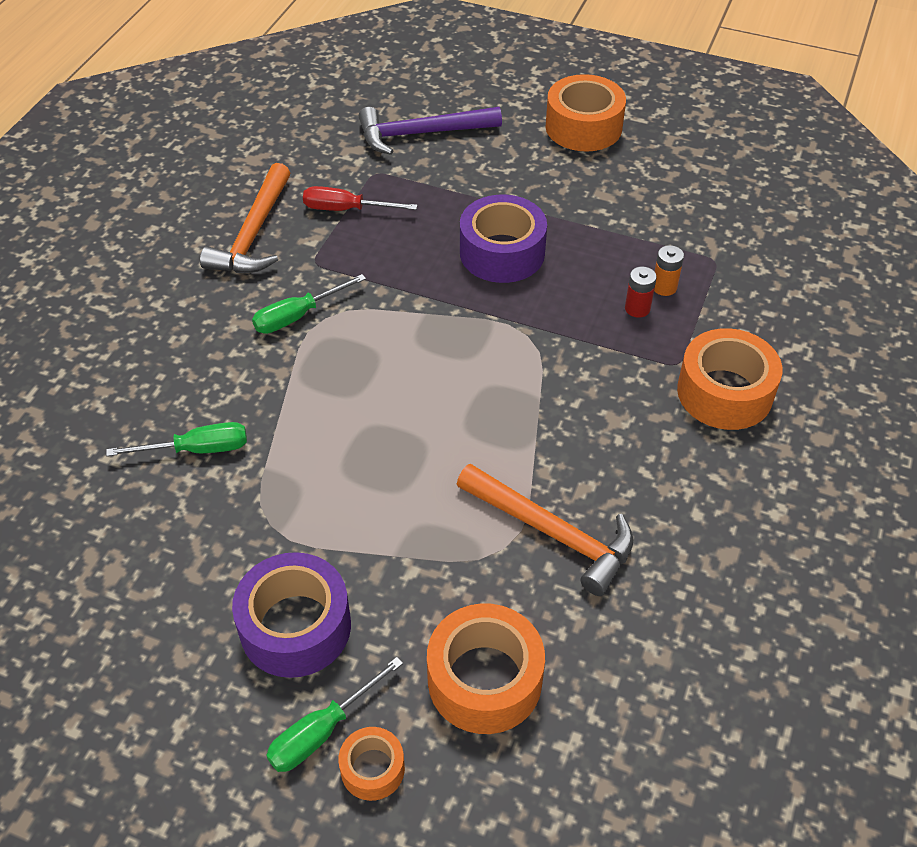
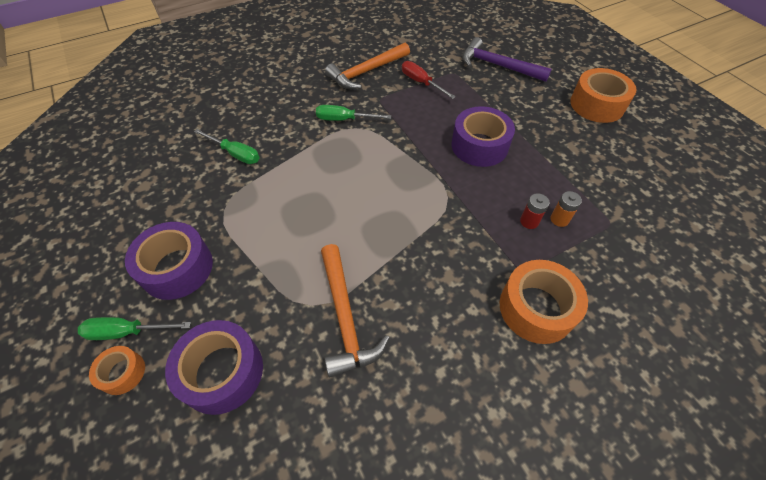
camera: 40 degrees right, 5 degrees up
orange tape [427,603,545,734] -> purple tape [165,320,263,415]

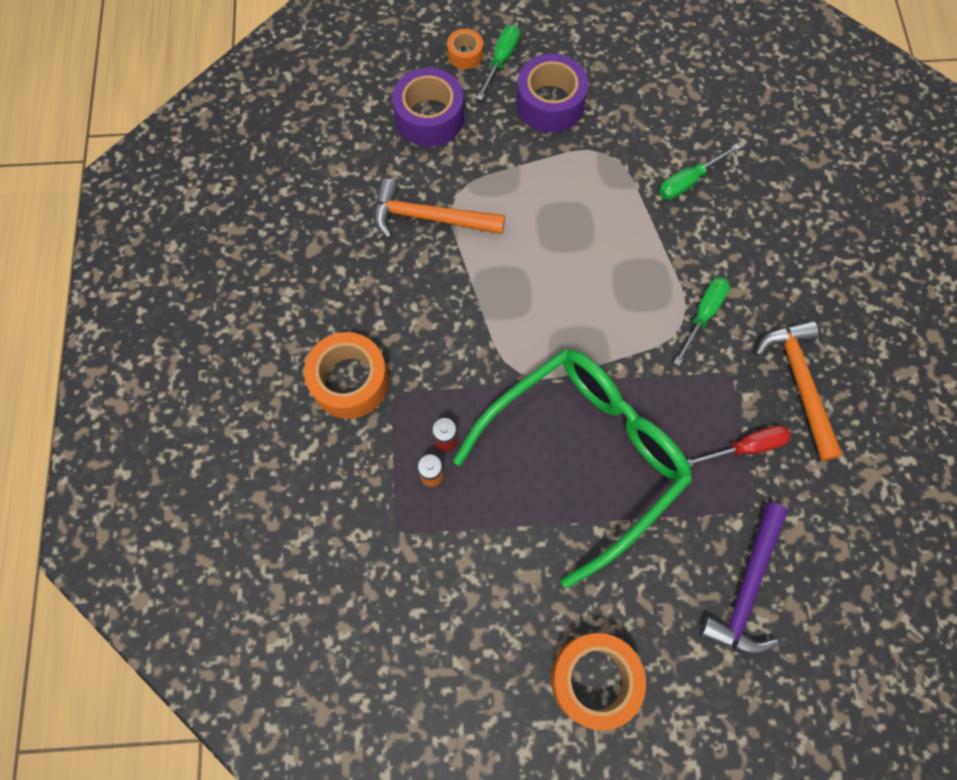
camera: 115 degrees right, 15 degrees up
purple tape [452,106,515,167] -> green glasses [453,349,693,588]
purple hammer [463,37,552,82] -> purple hammer turned 150 degrees clockwise [699,502,788,655]

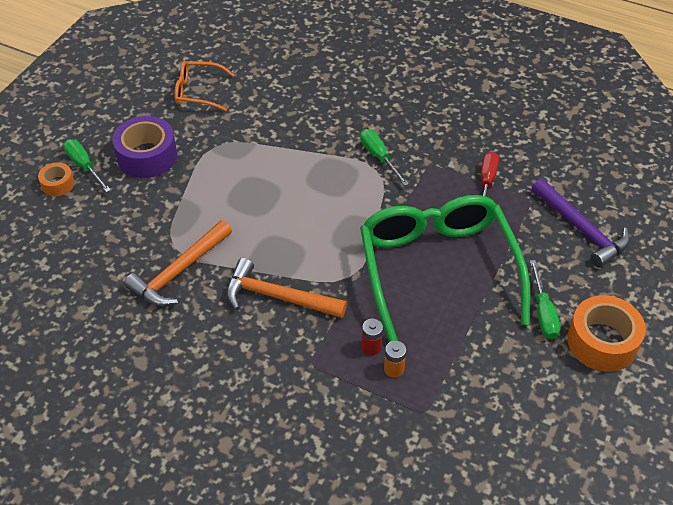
camera: 60 degrees left, 20 degrees down
orange tape [304,332,389,419] -> none
purple tape [392,68,464,147] -> none
green screwdriver [659,144,741,200] -> green screwdriver moved to [530,260,561,339]
orange hammer [756,320,843,461] -> orange hammer moved to [226,258,347,318]
none -> orange glasses [174,61,235,111]

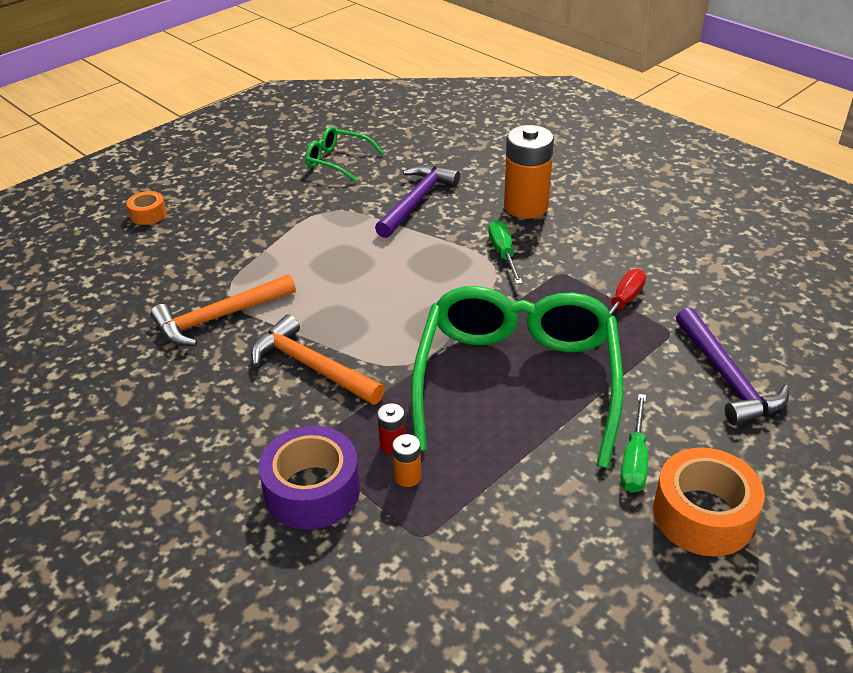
camera: 20 degrees right, 10 degrees down
green screwdriver [63,139,111,192] -> none
purple tape [112,116,177,178] -> purple tape moved to [259,426,360,530]
orange glasses [174,61,235,111] -> green glasses [305,126,384,182]
none -> purple hammer [375,165,460,238]
none -> orange battery [504,125,554,219]

